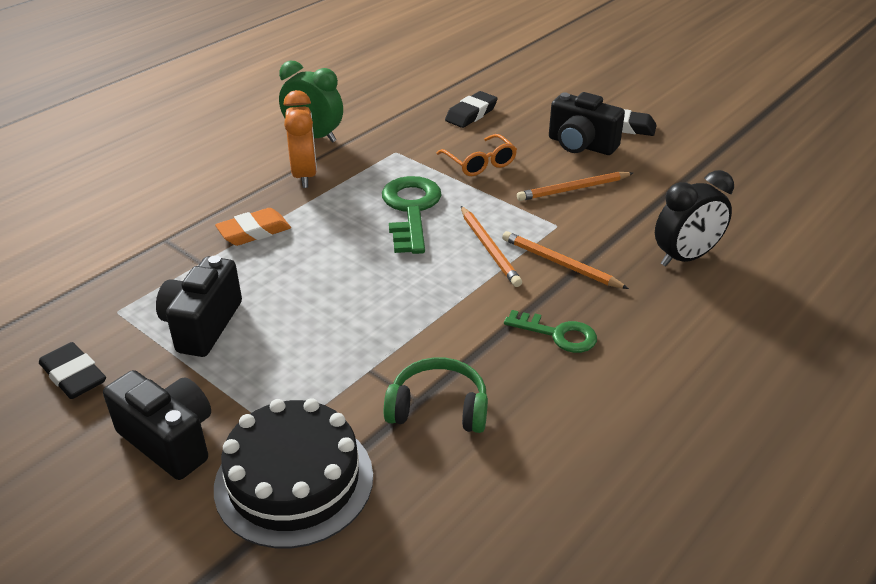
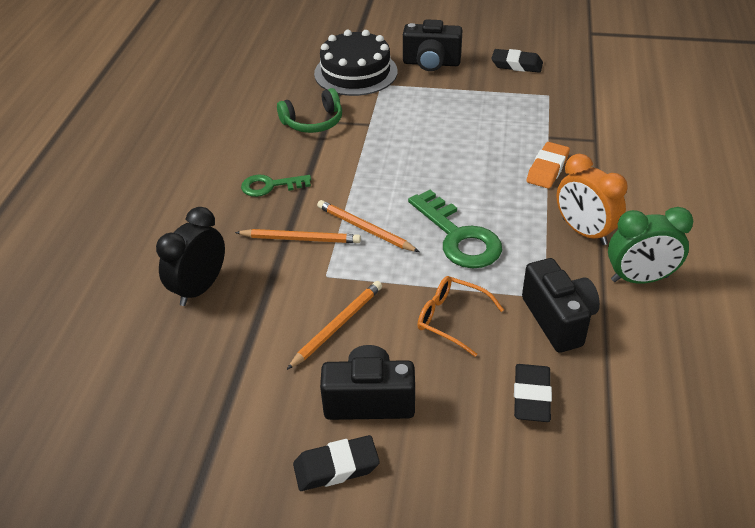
camera: 150 degrees right, 5 degrees up
black camera [156,255,242,357] -> black camera moved to [522,258,600,353]

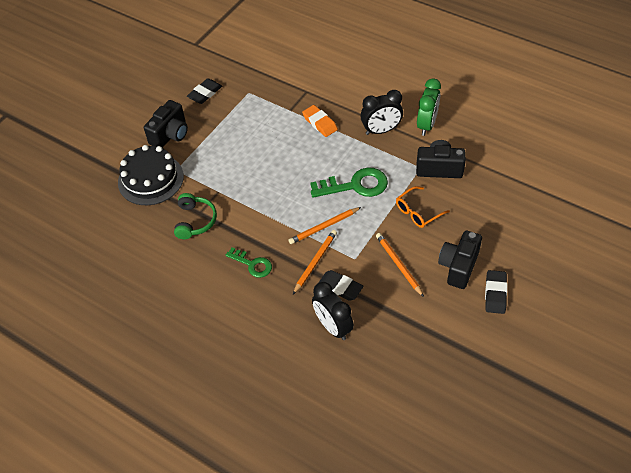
camera: 65 degrees left, 10 degrees up
green key [241,175,311,197] -> green key turned 75 degrees counterclockwise [226,247,272,278]
black eraser [514,364,552,422] -> black eraser moved to [318,270,364,301]
orange clock [557,154,627,245] -> black clock [361,90,403,135]

